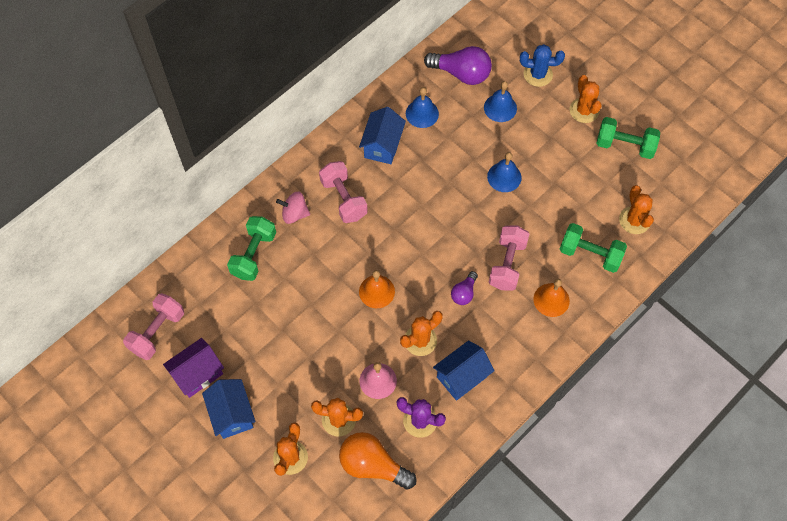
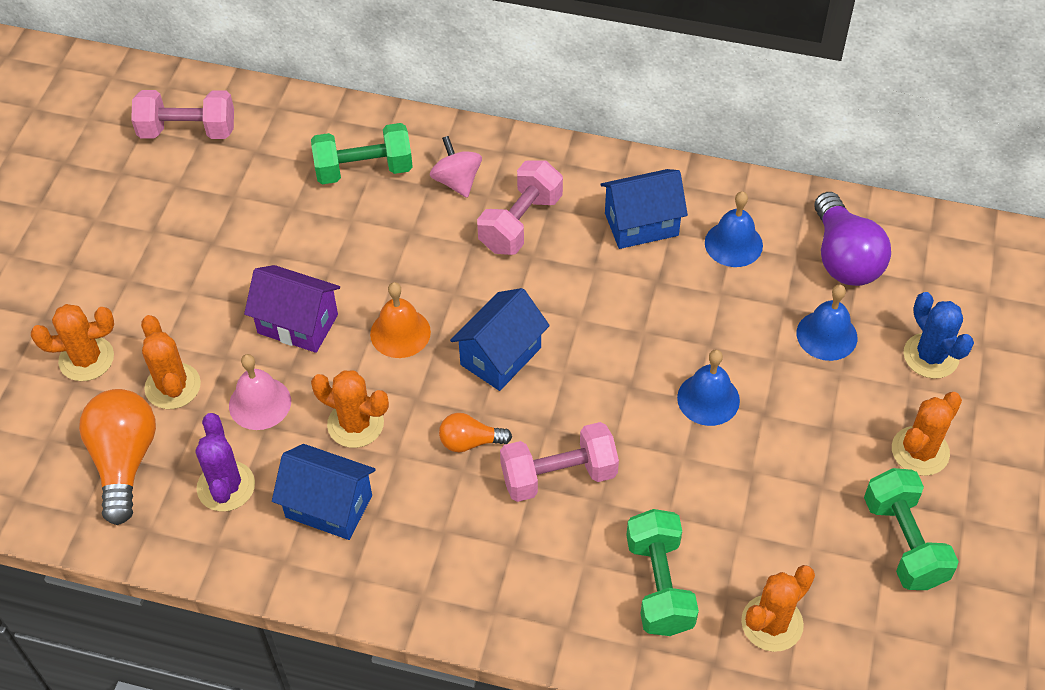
camera: 60 degrees right, 10 degrees down
purple house [163,338,224,398] -> purple house moved to [244,265,340,353]
blue house [202,379,256,439] -> blue house moved to [450,288,550,391]
purple light bulb [451,271,478,305] -> orange light bulb [439,413,512,452]
orange bell [533,279,570,317] -> none

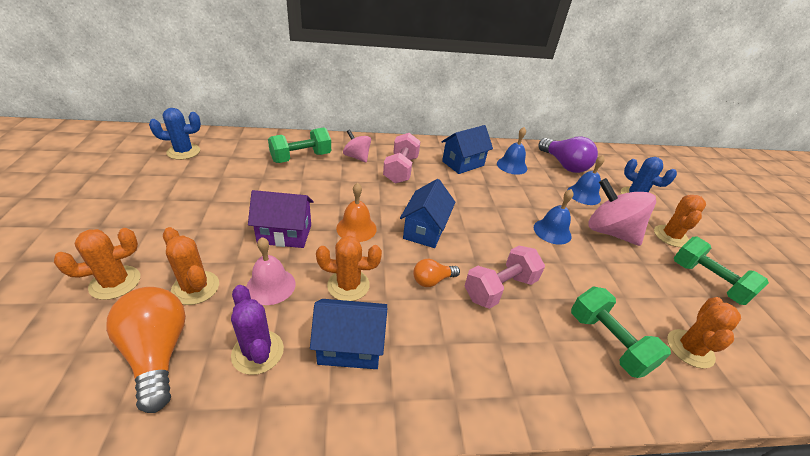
camera: 25 degrees left, 15 degrees down
pink dumbbell [131,90,234,139] -> blue cactus [149,108,201,160]
none -> pink spinning top [588,178,656,246]

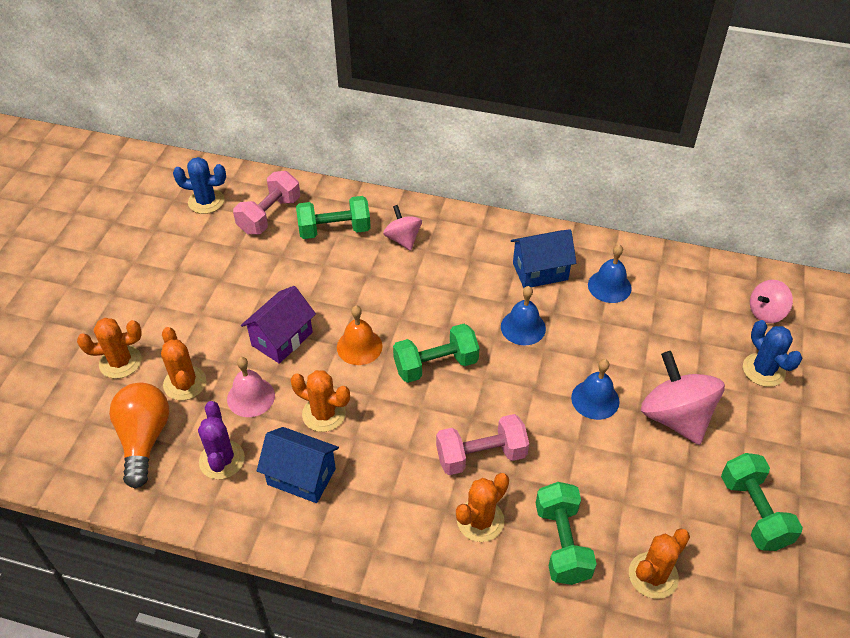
camera: 25 degrees right, 10 degrees up
purple house [248,190,314,248] -> purple house turned 75 degrees counterclockwise [241,286,316,364]
pink dumbbell [383,133,421,184] -> pink dumbbell moved to [233,171,300,234]
blue house [400,179,455,248] -> green dumbbell [393,324,479,383]
orange light bulb [413,259,460,287] -> none
purple light bulb [538,137,598,173] -> none
blue bell [567,155,605,205] -> blue bell moved to [501,286,546,345]
orange cactus [654,195,706,247] -> orange cactus moved to [456,473,509,542]
none -> pink spinning top [750,280,793,323]

